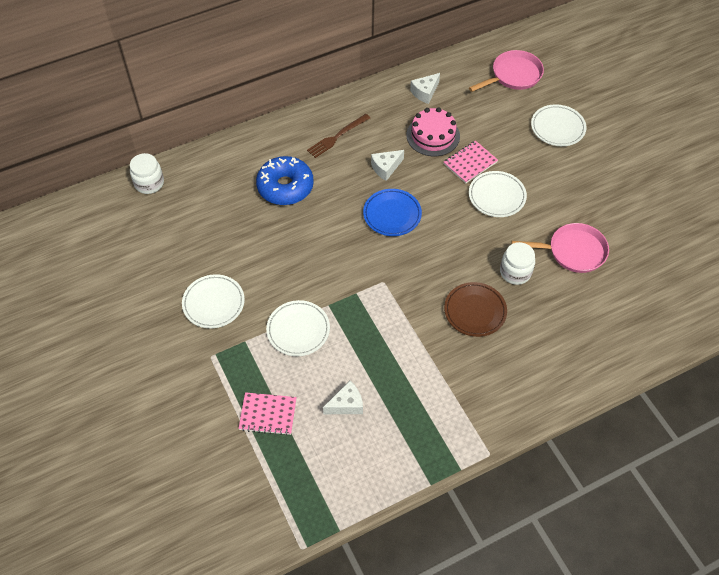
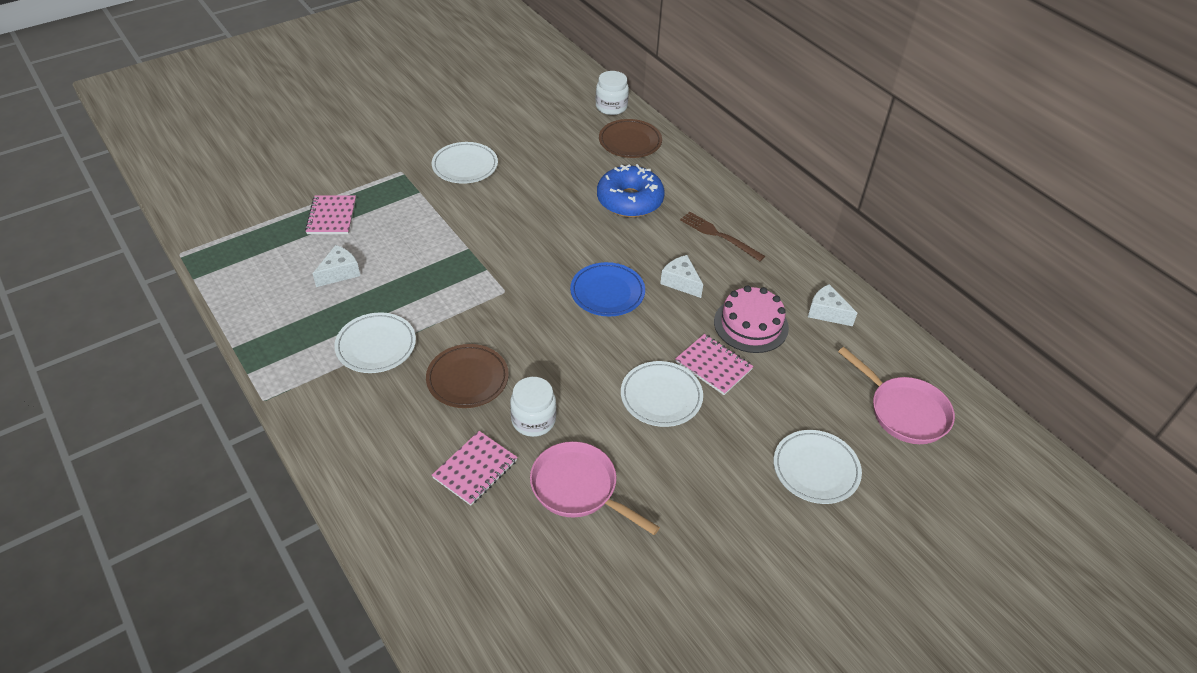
camera: 80 degrees right, 10 degrees down
white plate [266,300,330,356] -> white plate moved to [334,312,416,373]
white cheese [323,381,363,414] -> white cheese turned 105 degrees counterclockwise [312,245,360,287]
pink pan [511,223,609,273] -> pink pan turned 135 degrees clockwise [530,441,660,535]
none -> pink notebook [432,431,518,506]
none -> brown plate [599,119,662,158]

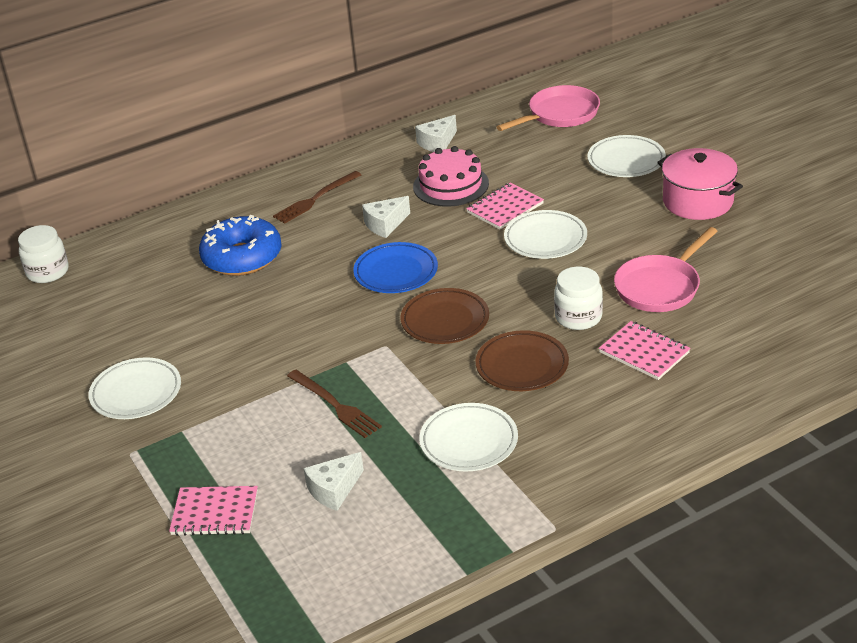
camera: 80 degrees left, 10 degrees down
white cheese [312,245,360,287] -> white cheese turned 90 degrees counterclockwise [303,452,364,511]
brown plate [599,119,662,158] -> brown plate moved to [401,288,489,344]
none -> brown fork [287,370,382,438]
none -> pink pot [657,148,743,220]

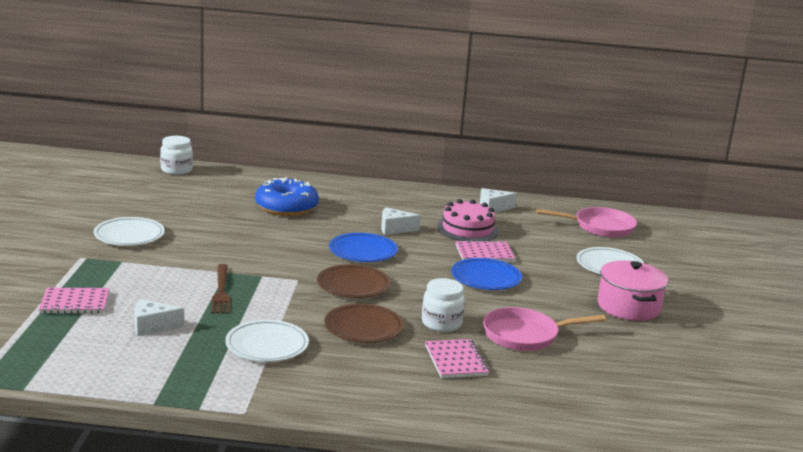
camera: 30 degrees right, 15 degrees down
pink notebook [169,486,258,536] -> pink notebook turned 45 degrees counterclockwise [39,288,109,314]
brown fork [273,171,361,224] -> none
white plate [504,210,587,259] -> blue plate [451,258,522,290]

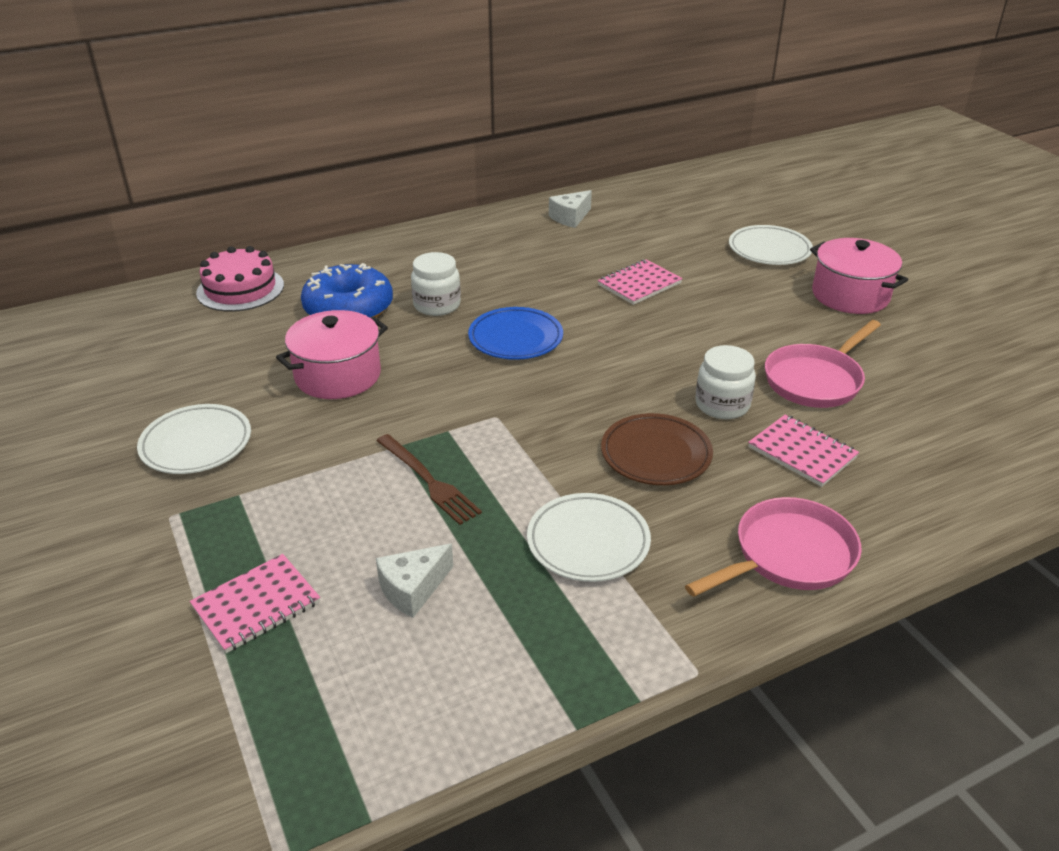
camera: 30 degrees left, 15 degrees up
white jar [160,136,193,175] -> white jar moved to [411,252,461,316]
brown plate [317,264,390,298] -> none
white cheese [381,207,421,235] -> none
pink cake [437,199,499,241] -> pink cake moved to [196,246,284,312]
blue plate [451,258,522,290] -> none
pink pan [536,207,637,238] -> pink pan moved to [685,497,862,597]
none -> pink pot [276,310,388,399]

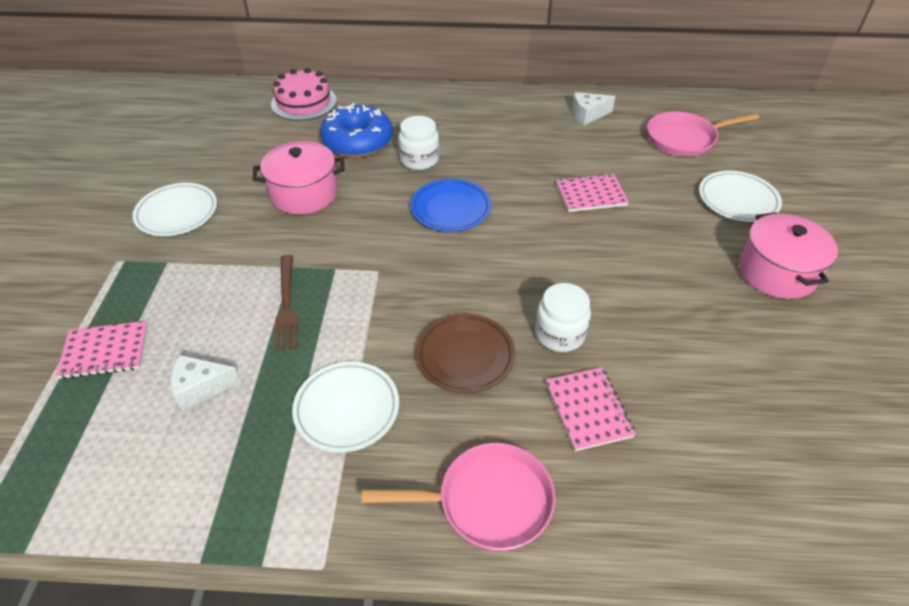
camera: 30 degrees right, 10 degrees up
pink pan [765,320,881,408] -> pink pan moved to [647,111,759,157]

